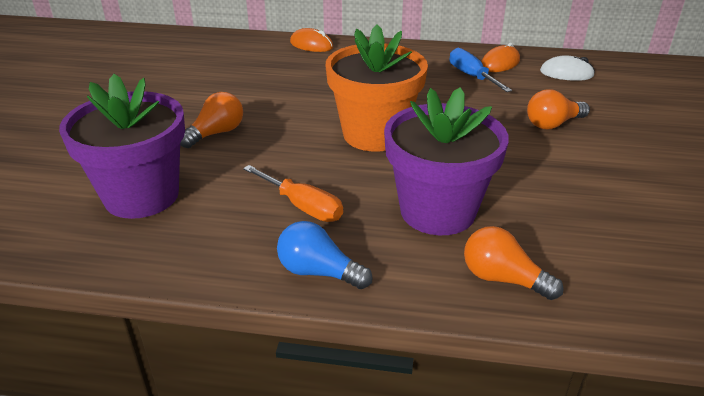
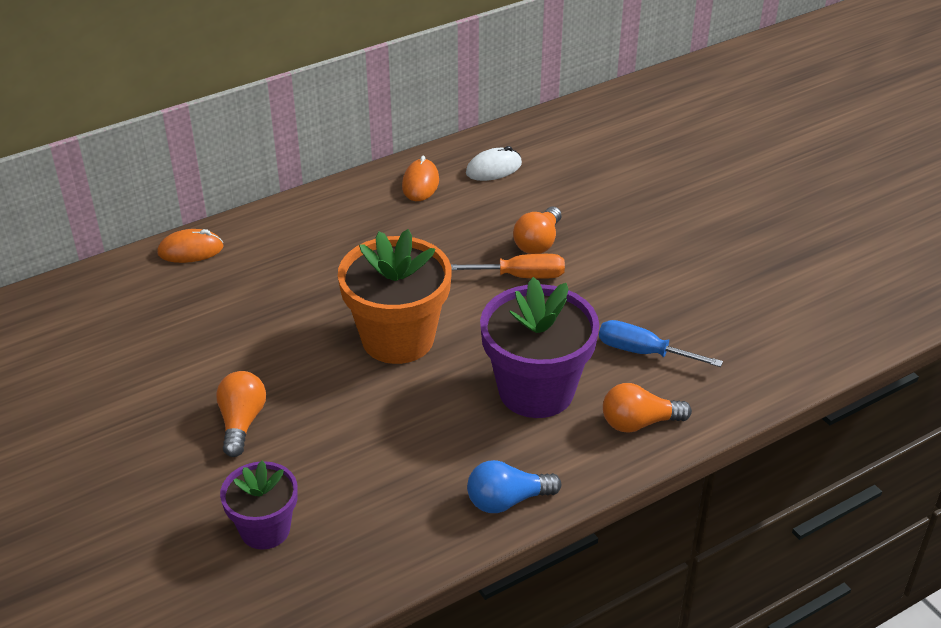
camera: 40 degrees left, 5 degrees up
purple flower pot [59,74,185,219] -> purple flower pot [220,461,298,550], size x0.59
orange screwdriver [243,165,343,222] -> orange screwdriver moved to [451,254,565,279]
blue screwdriver [450,48,512,92] -> blue screwdriver moved to [599,320,723,367]

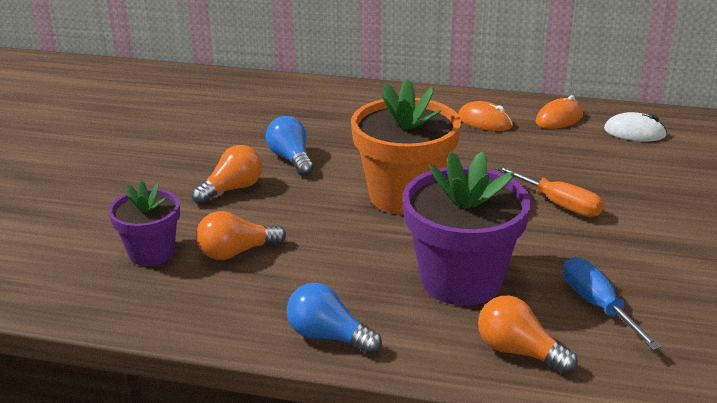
camera: 45 degrees right, 10 degrees down
orange mouse [157,229,224,263] -> orange mouse moved to [458,101,513,131]
orange light bulb [513,207,561,254] -> orange light bulb moved to [196,211,286,260]
none -> blue light bulb [266,116,314,176]

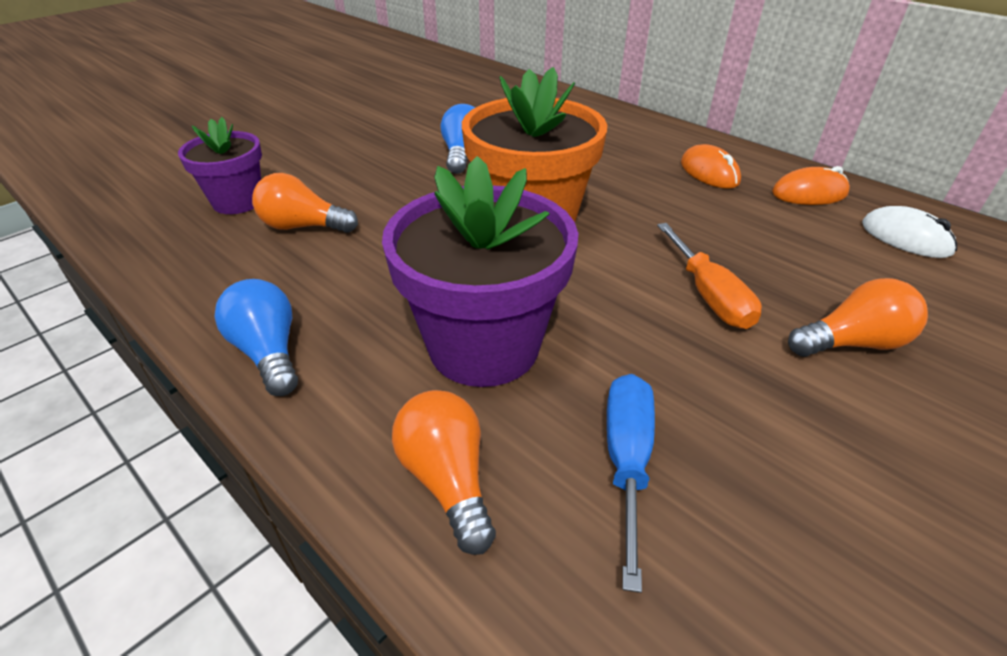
camera: 30 degrees right, 10 degrees up
orange light bulb [192,145,262,204] -> orange light bulb moved to [788,278,928,357]

